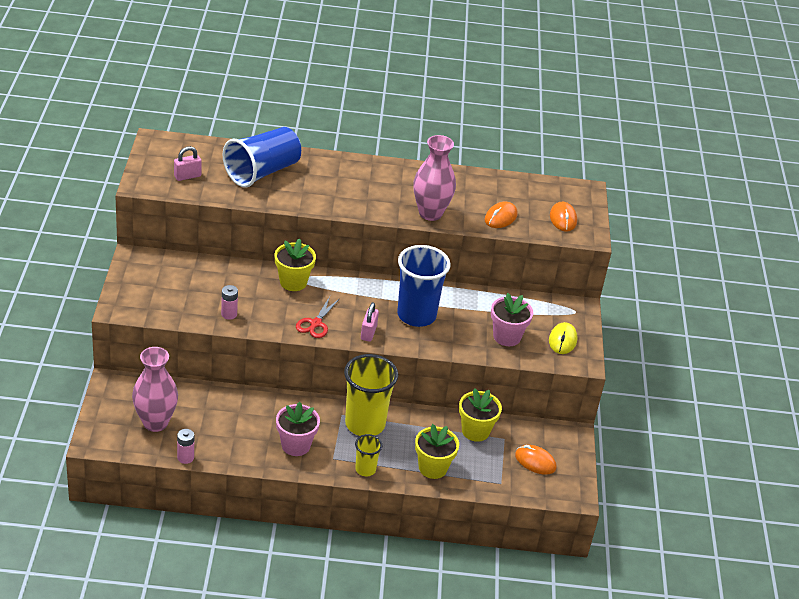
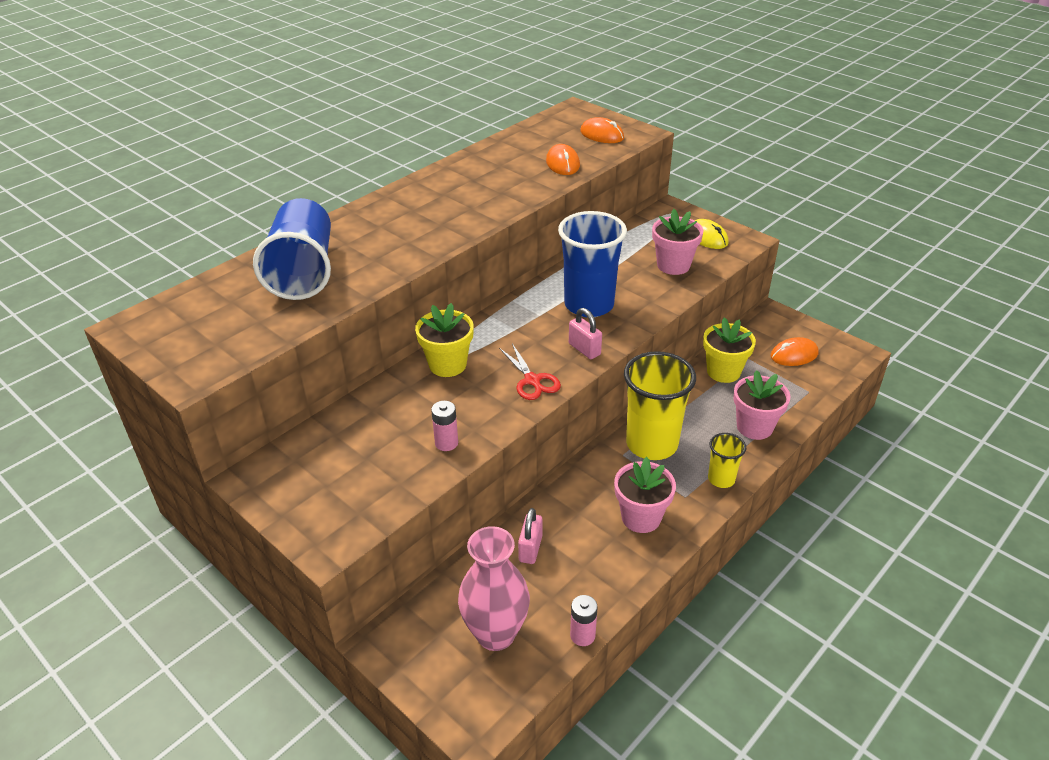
camera: 45 degrees left, 0 degrees up
pink padlock [174,146,202,181] -> pink padlock moved to [518,508,542,564]
pink vase [413,135,456,221] -> none
yellow flower pot [415,424,459,479] -> pink flower pot [733,370,790,440]

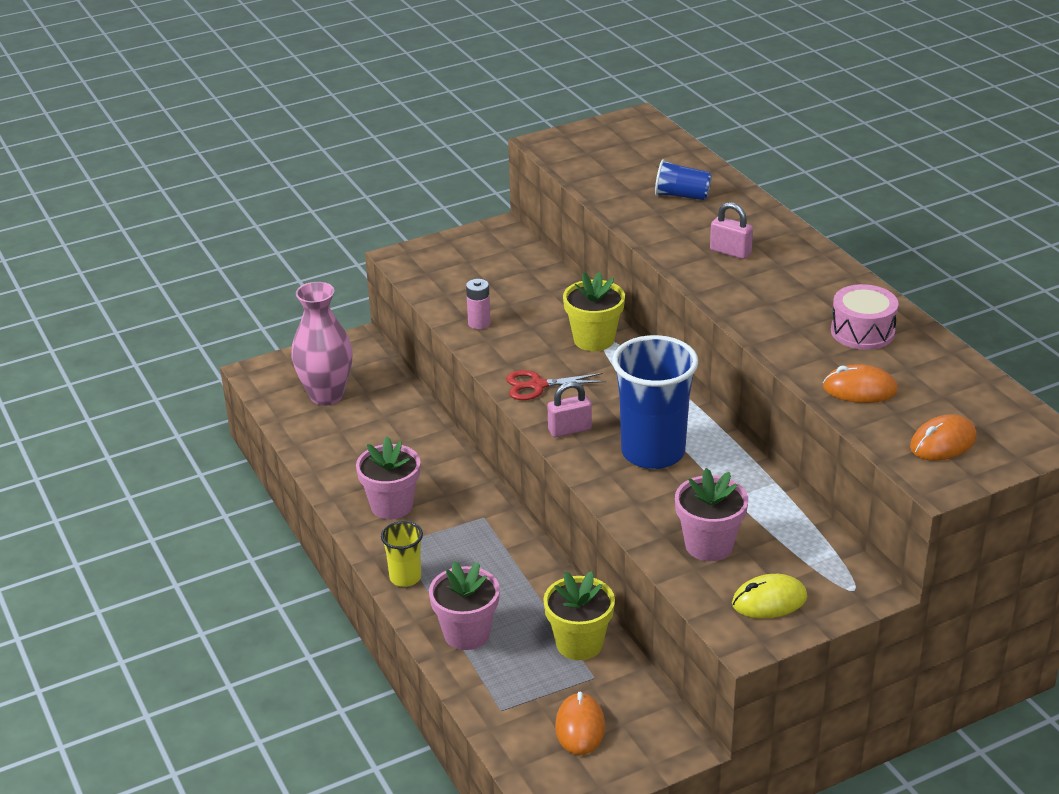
camera: 110 degrees right, 5 degrees down
blue cup [253,198,331,300] -> blue cup [655,159,712,200], size x0.50
pink padlock [518,508,542,564] -> pink padlock moved to [710,202,753,259]
pink battery [570,595,598,646] -> none
yellow cup [624,351,696,460] -> none
none -> pink drum [831,284,899,350]

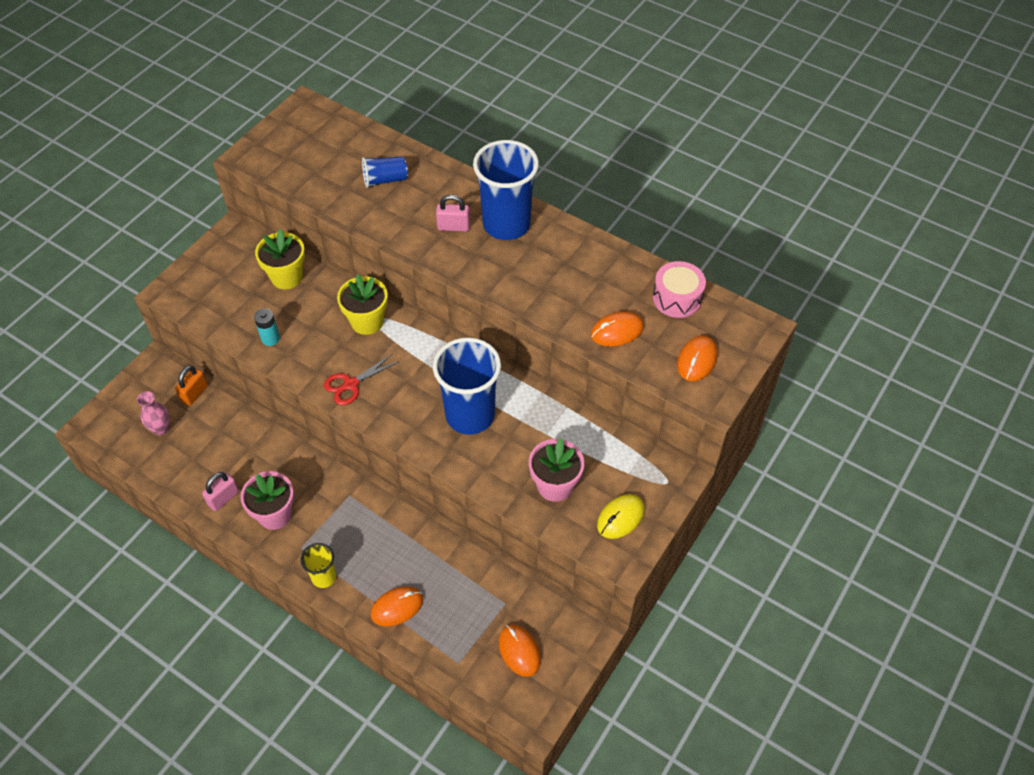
camera: 30 degrees left, 20 degrees up
pink vase [291,282,353,406] -> pink vase [137,391,169,435], size x0.54
pink flower pot [429,561,500,650] -> orange mouse [371,586,423,626]
pink battery [466,279,491,329] -> turquoise battery [254,308,280,346]
yellow flower pot [543,571,615,660] -> yellow flower pot moved to [255,229,305,289]
pink padlock [548,381,592,437] -> pink padlock moved to [202,472,239,511]
pink drum [831,284,899,350] -> pink drum moved to [653,261,706,318]
none -> orange padlock [175,365,208,406]
none -> blue cup [473,140,539,240]

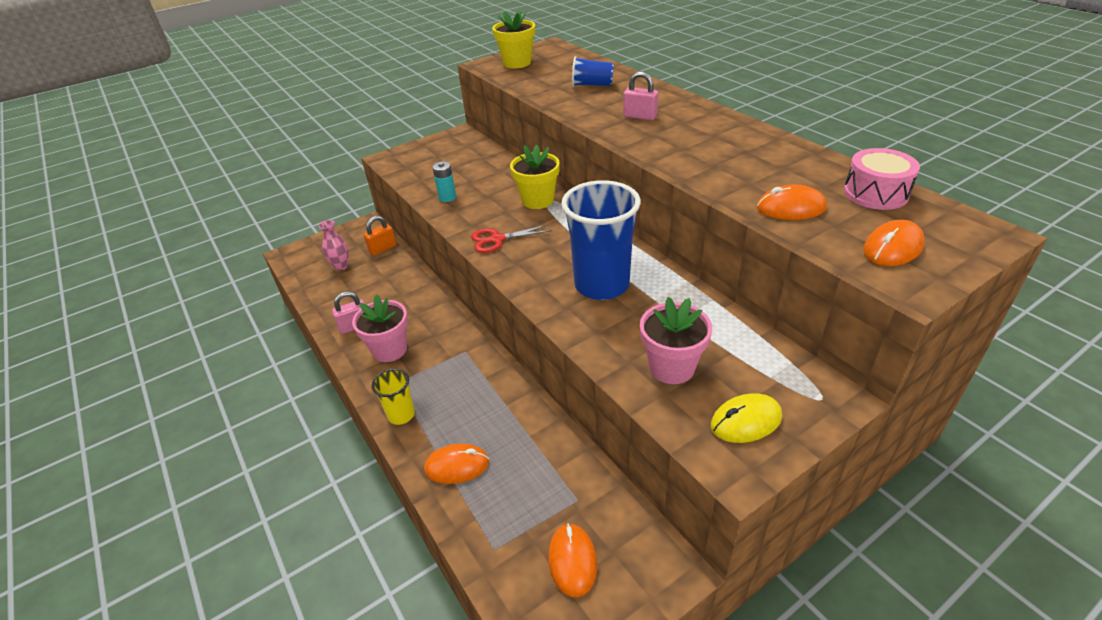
camera: 25 degrees right, 15 degrees down
yellow flower pot [255,229,305,289] -> yellow flower pot moved to [492,10,535,68]
blue cup [473,140,539,240] -> none

